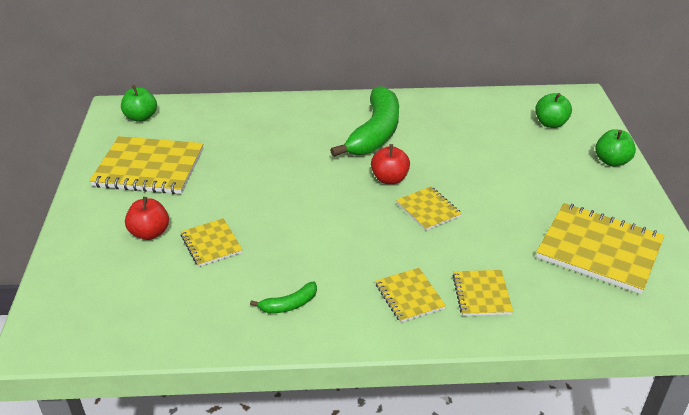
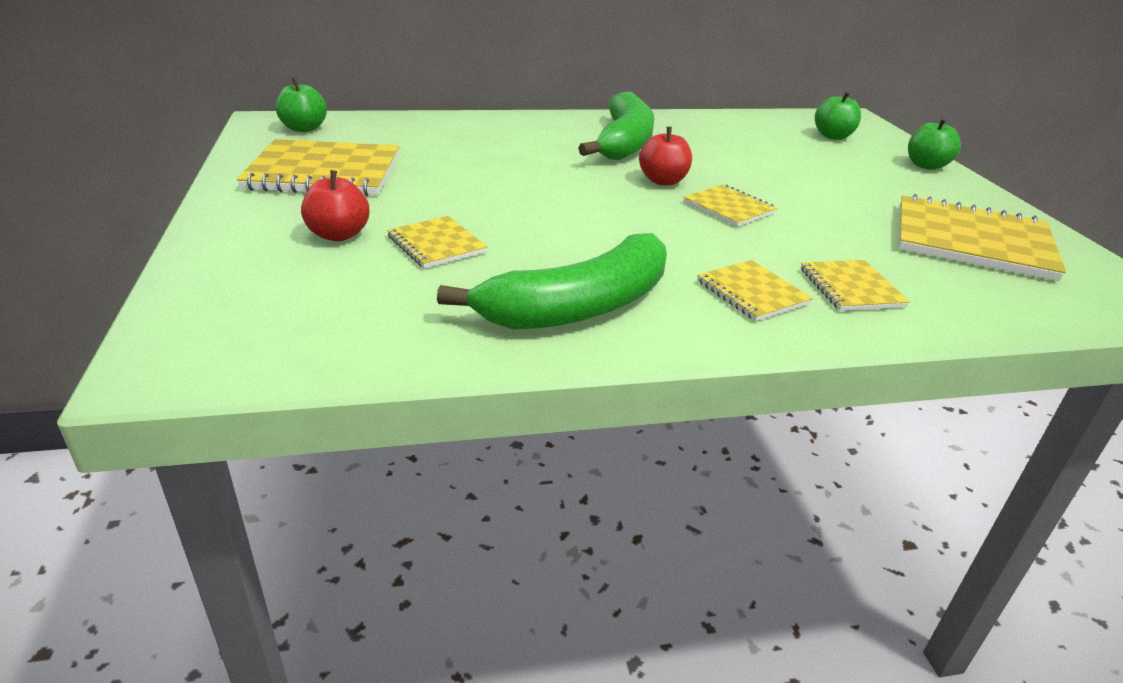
camera: 10 degrees left, 5 degrees down
green banana [250,282,317,313] -> green banana [437,233,667,329], size x2.34

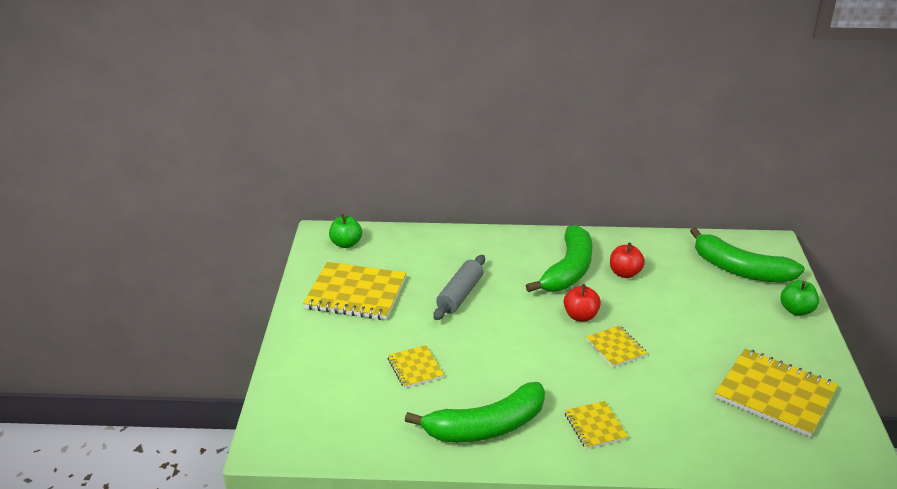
camera: 15 degrees right, 0 degrees up
red apple [301,170,369,241] -> red apple moved to [610,242,645,278]
yellow notebook [801,260,910,311] -> none
green apple [815,91,861,140] -> green banana [690,227,805,283]
none -> grey rolling pin [433,255,485,320]

